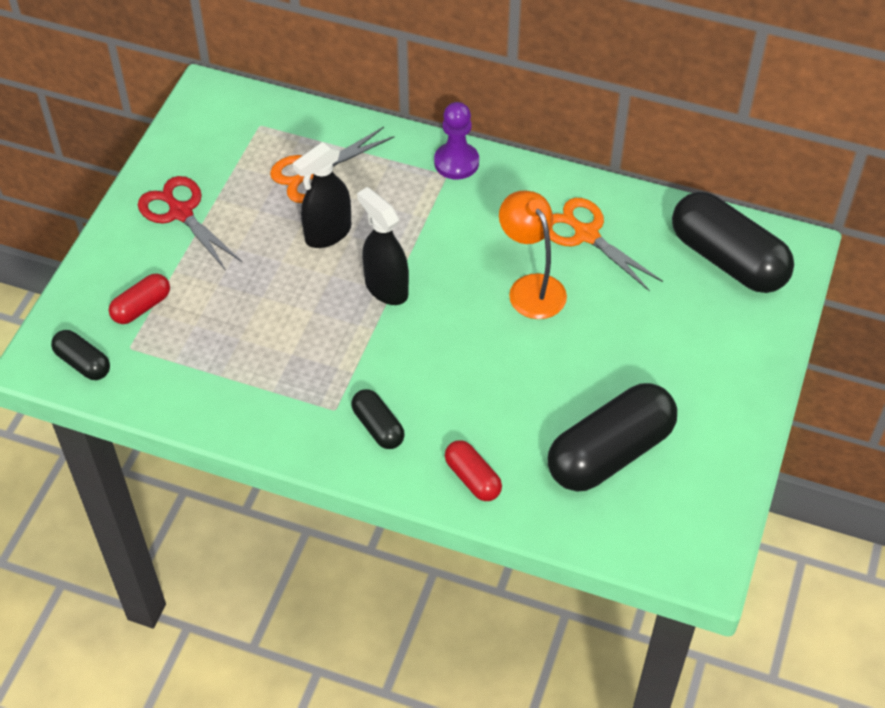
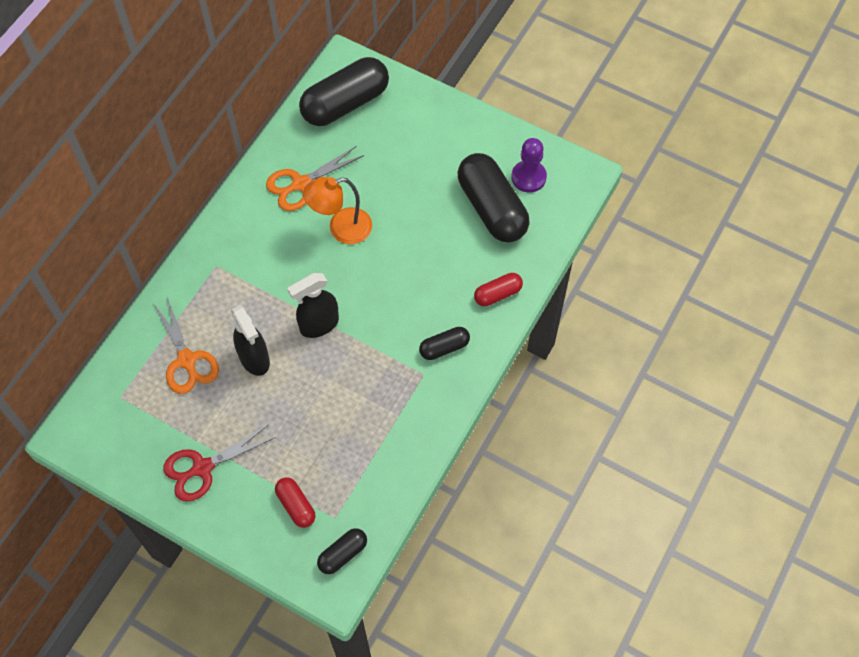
camera: 80 degrees left, 10 degrees up
purple pawn [434,102,479,180] -> purple pawn moved to [511,138,547,193]

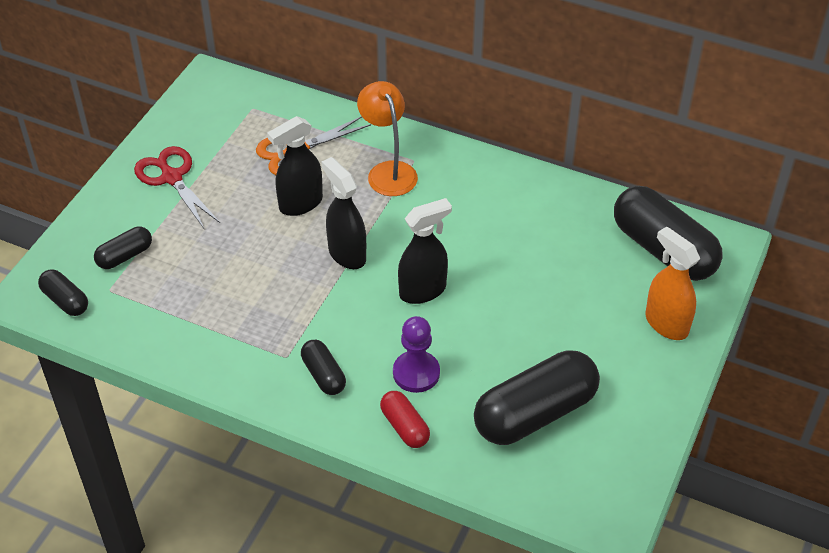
camera: 85 degrees right, 15 degrees down
orange scissors [266,146,364,211] -> none
red capsule [275,477,315,528] -> black capsule [94,227,152,269]
orange lamp [303,177,372,244] -> orange lamp moved to [357,81,418,196]
purple pawn [511,138,547,193] -> purple pawn moved to [393,316,440,393]
none -> black spray bottle [398,198,452,304]
none -> orange spray bottle [645,226,700,340]

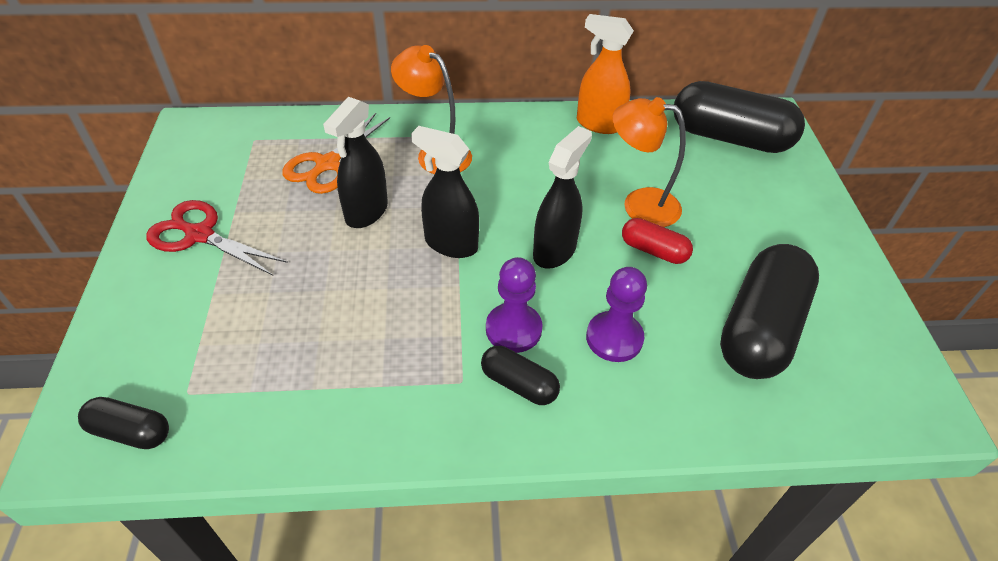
camera: 30 degrees left, 0 degrees up
black capsule [94,227,152,269] -> none
red capsule [380,391,430,448] -> red capsule moved to [622,218,693,264]
orange spray bottle [645,226,700,340] -> orange spray bottle moved to [577,14,634,134]
none -> purple pawn [486,257,543,353]
none -> orange lamp [612,97,686,227]

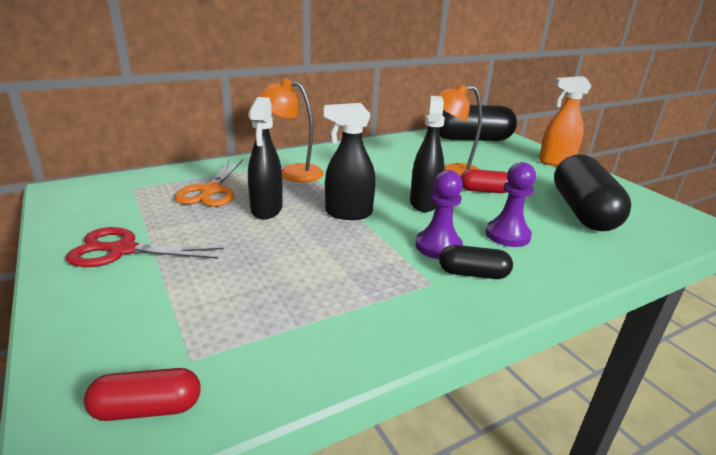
camera: 25 degrees left, 20 degrees down
black capsule [78,397,169,449] -> red capsule [84,368,201,421]
orange spray bottle [577,14,634,134] -> orange spray bottle moved to [539,76,592,166]

